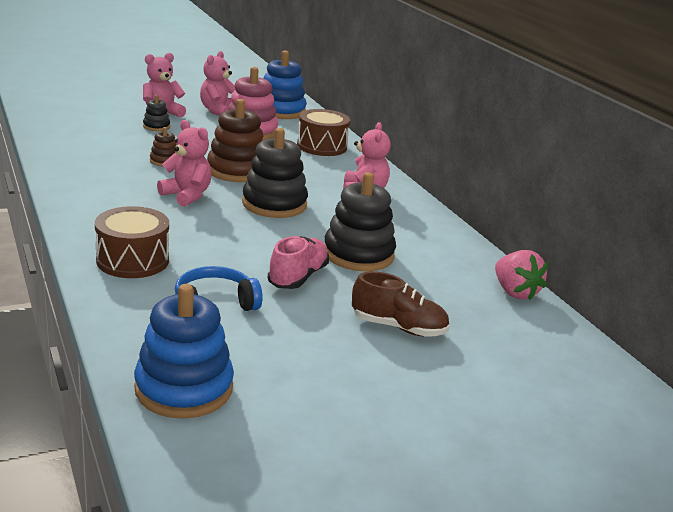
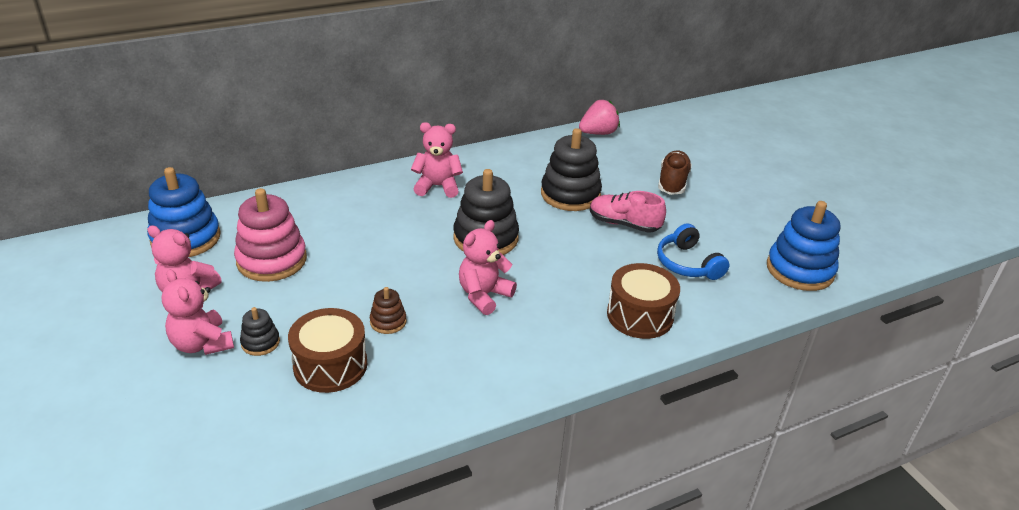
camera: 90 degrees left, 10 degrees up
brown stacking toy [207,99,263,182] -> none
brown drum [297,109,350,156] -> brown drum moved to [288,308,367,393]

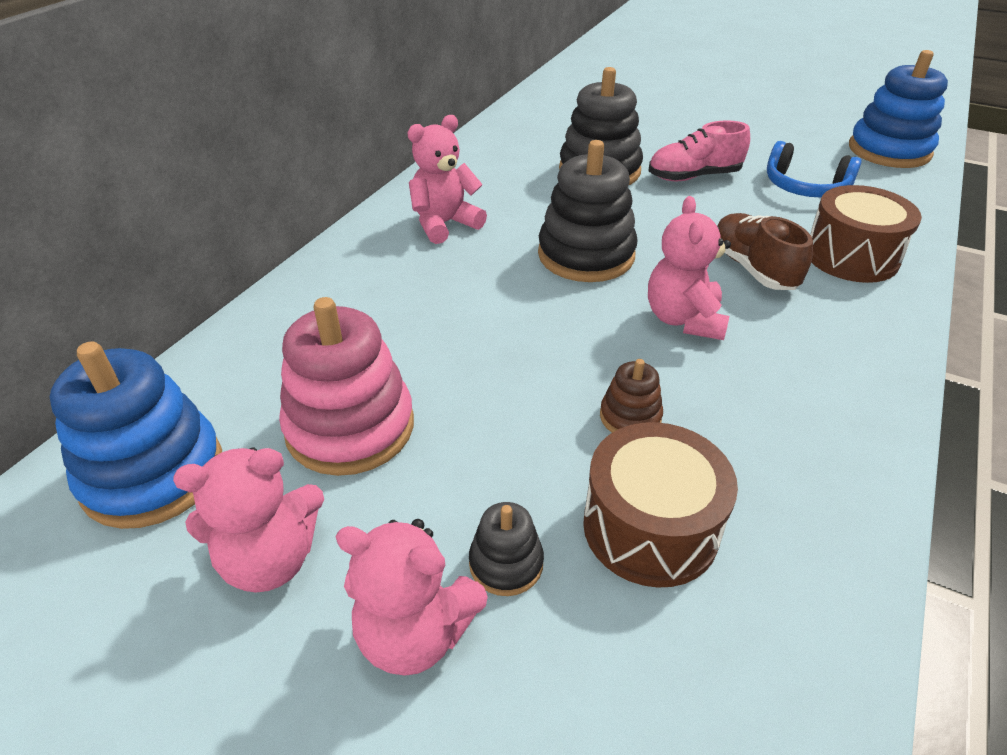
camera: 35 degrees left, 5 degrees up
pink strawberry [579,100,620,135] -> none
brown shoe [658,150,692,195] -> brown shoe moved to [717,213,813,290]

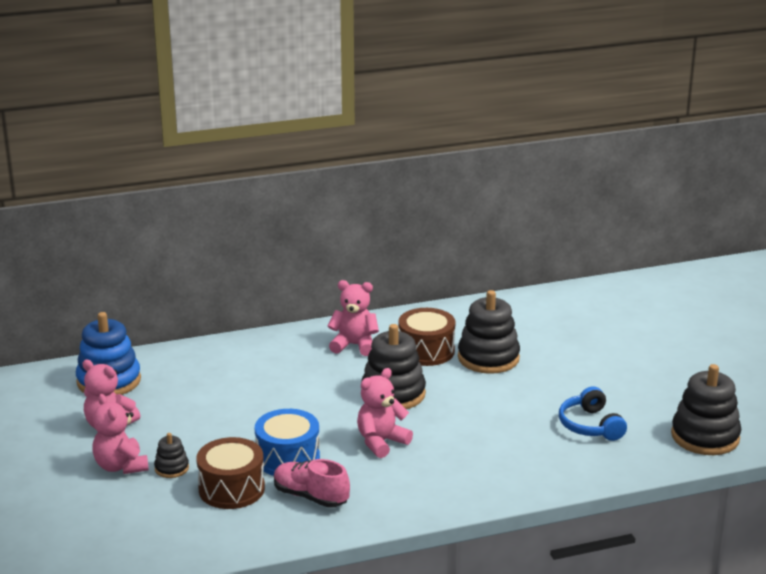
camera: 45 degrees right, 15 degrees down
pink stacking toy [279,297,414,476] -> none
brown stacking toy [600,359,663,433] -> blue drum [255,409,320,476]
pink shoe [648,120,750,181] -> pink shoe moved to [274,459,350,508]
brown shoe [717,213,813,290] -> none
brown drum [810,185,922,283] -> brown drum moved to [398,308,455,366]
blue stacking toy [849,50,948,168] -> black stacking toy [671,364,741,455]

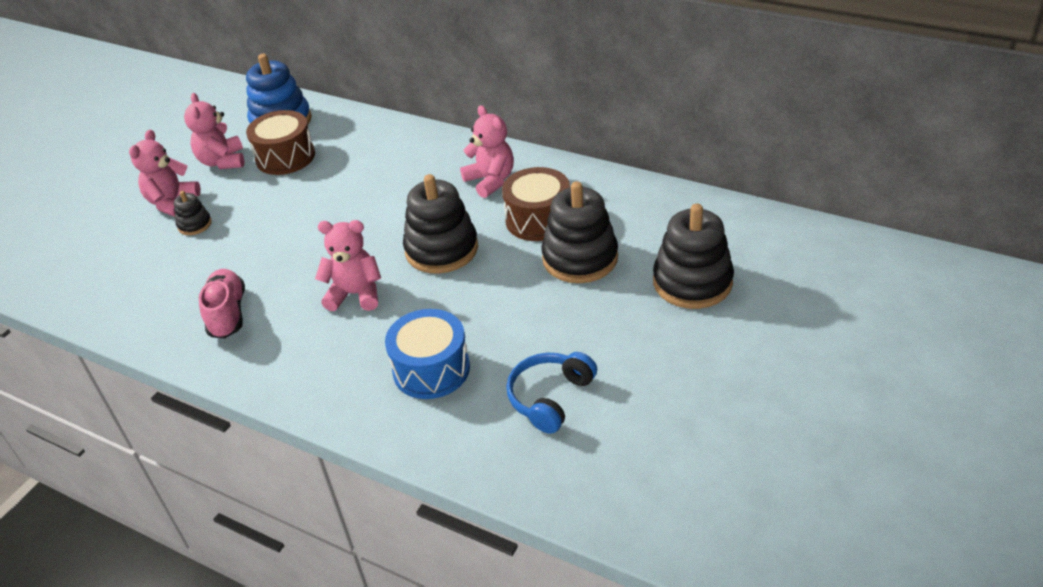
camera: 50 degrees right, 15 degrees up
brown drum [196,437,265,509] -> brown drum moved to [246,110,315,175]
blue drum [255,409,320,476] -> blue drum moved to [385,309,470,399]
black stacking toy [671,364,741,455] -> black stacking toy moved to [653,204,734,309]

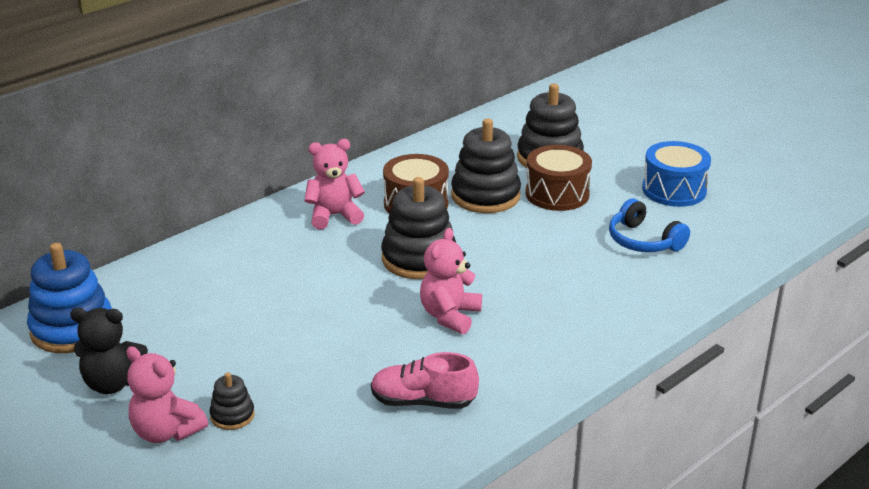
camera: 75 degrees left, 10 degrees down
pink teddy bear [184,93,244,169] -> black teddy bear [70,308,148,394]
brown drum [246,110,315,175] -> brown drum moved to [525,145,592,211]
blue drum [385,309,470,399] -> blue drum moved to [642,141,711,207]

